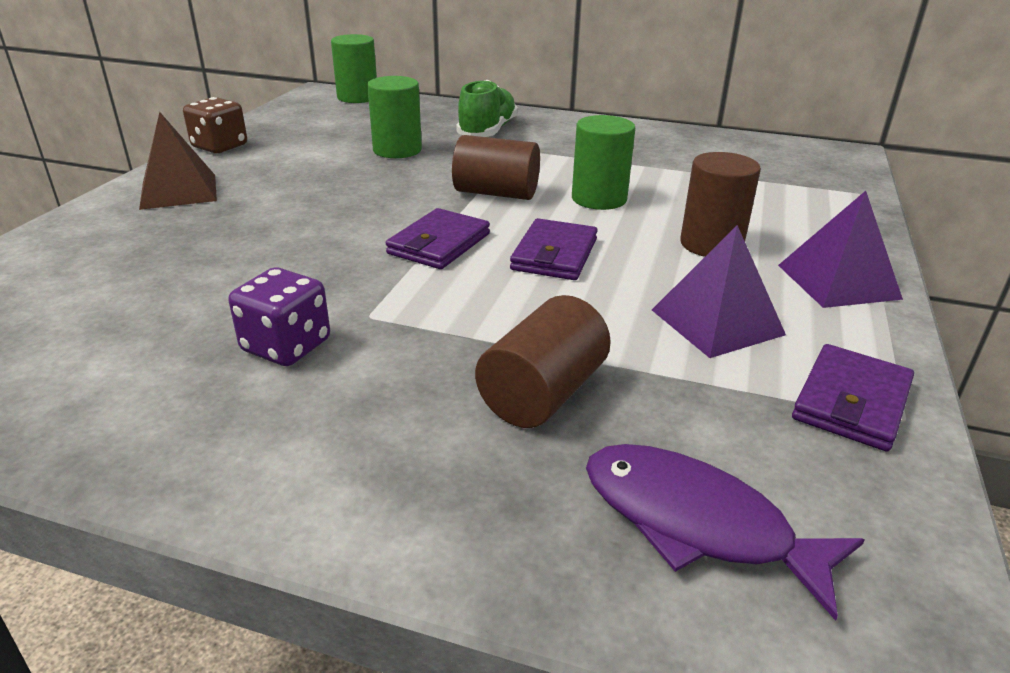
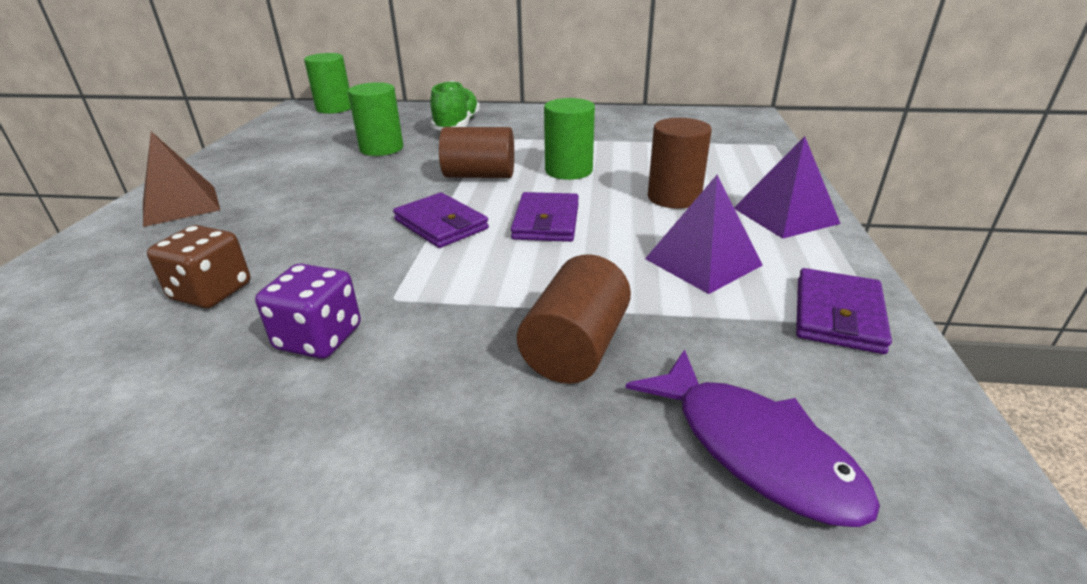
camera: 10 degrees left, 0 degrees up
brown dice [183,97,247,153] -> brown dice moved to [147,225,251,308]
purple wallet [386,208,490,269] -> purple wallet turned 60 degrees counterclockwise [393,193,489,248]
purple fish [586,444,864,621] -> purple fish turned 150 degrees counterclockwise [626,349,880,527]

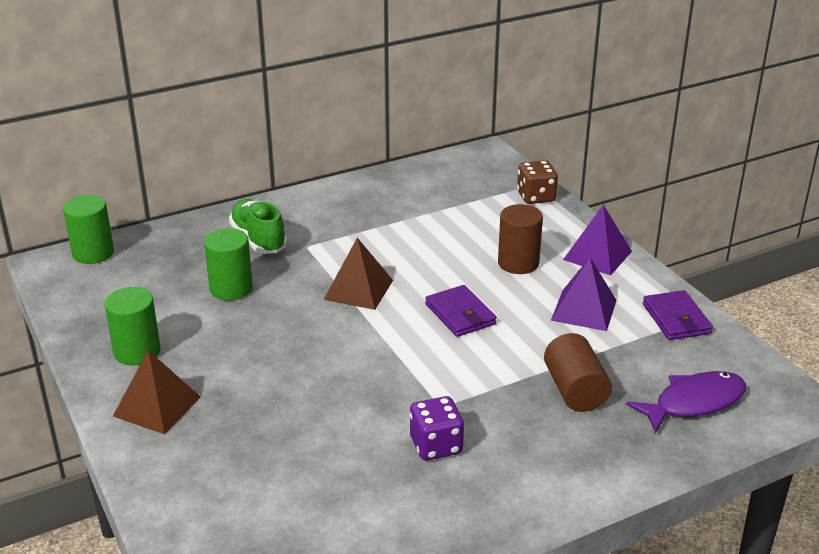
camera: 35 degrees left, 0 degrees up
brown dice [147,225,251,308] -> brown dice moved to [517,160,558,204]
purple wallet [393,193,489,248] -> none
brown cylinder [439,127,514,178] -> brown pyramid [324,238,393,310]
green cylinder [544,98,595,180] -> green cylinder moved to [104,287,161,366]
purple fish [626,349,880,527] -> purple fish turned 45 degrees counterclockwise [626,371,746,433]

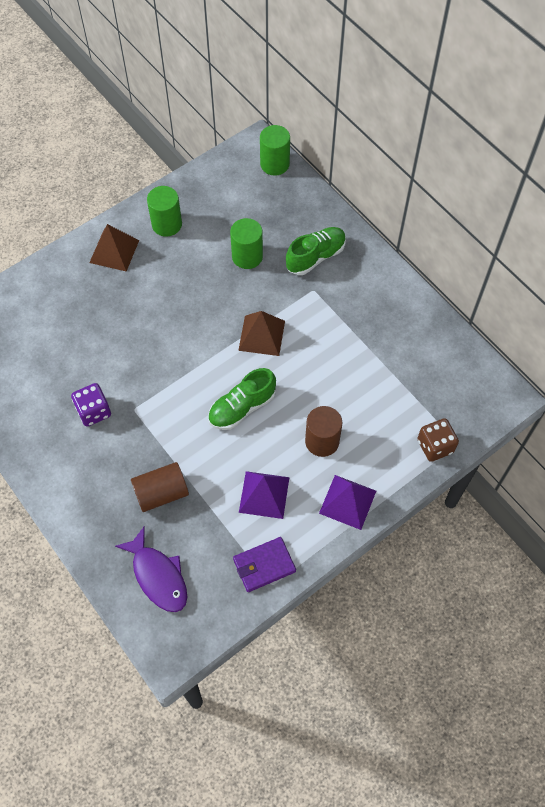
camera: 80 degrees right, 30 degrees up
purple wallet [425,285,497,337] -> green shoe [208,368,276,430]

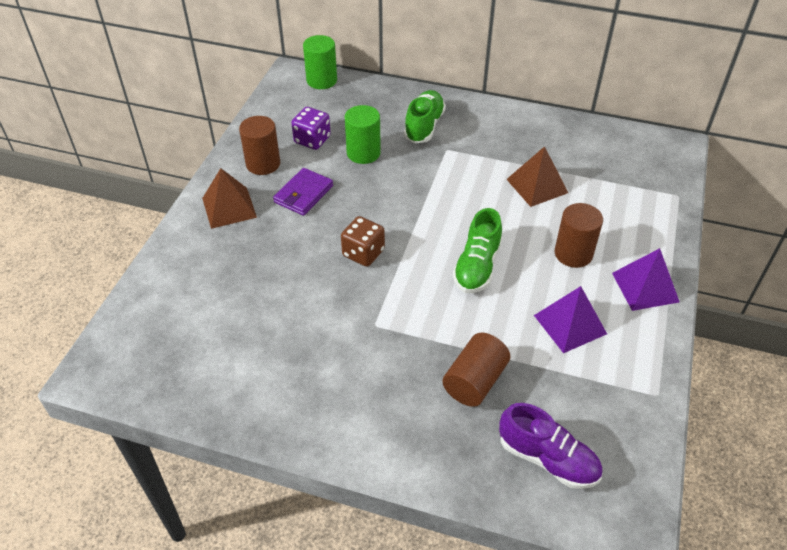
camera: 35 degrees left, 15 degrees down
purple dice [71,383,111,427] -> purple dice moved to [291,107,331,150]
purple fish [115,526,187,612] -> purple shoe [499,403,602,489]
green cylinder [147,186,182,237] -> brown cylinder [239,116,280,175]
purple wallet [233,537,296,592] -> purple wallet moved to [273,168,333,216]
brown pyramid [238,311,285,356] -> brown pyramid moved to [506,146,568,207]
brown dice [417,418,459,462] -> brown dice moved to [341,216,385,267]

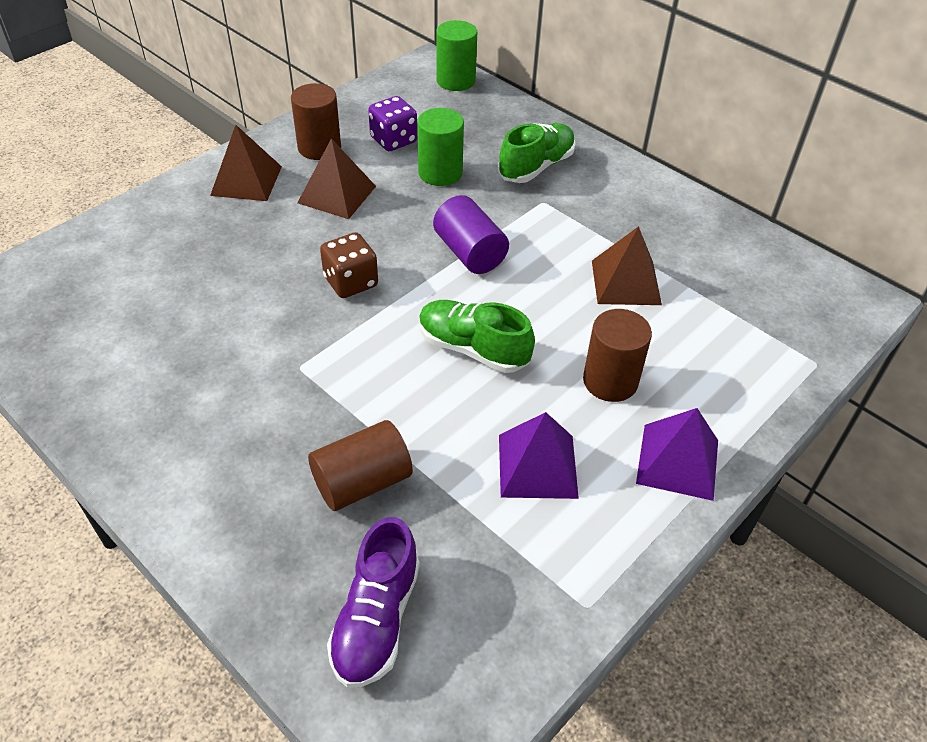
camera: 25 degrees right, 0 degrees up
purple wallet [273,168,333,216] -> brown pyramid [298,138,376,219]
green shoe [453,208,502,293] -> green shoe turned 75 degrees clockwise [419,300,535,373]
purple shoe [499,403,602,489] -> purple shoe turned 45 degrees clockwise [327,517,420,688]
none -> purple cylinder [433,195,509,274]

